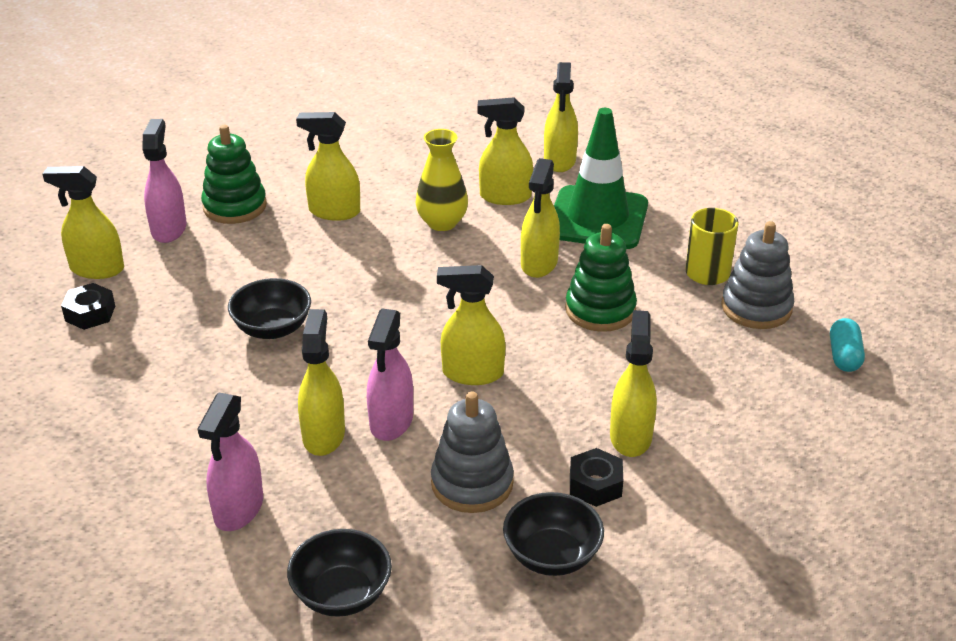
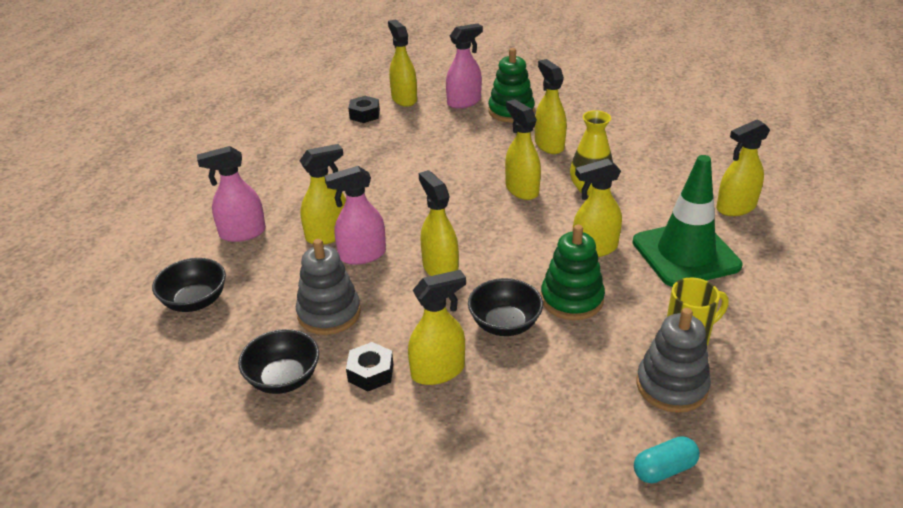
camera: 60 degrees right, 0 degrees up
black bowl [228,278,311,339] -> black bowl moved to [468,278,543,336]
yellow spray bottle [477,97,533,205] -> yellow spray bottle moved to [505,99,541,200]

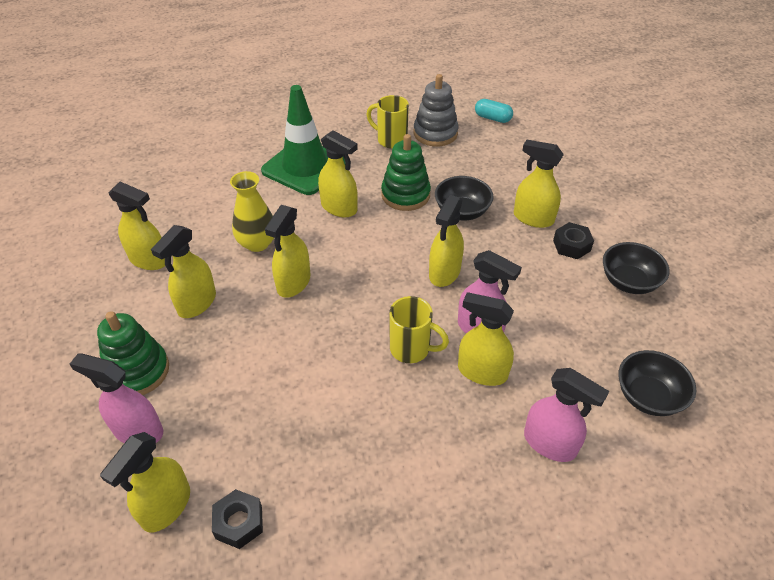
camera: 130 degrees left, 10 degrees up
grey stacking toy [296,239,361,335] -> none
yellow spray bottle [716,119,770,216] -> yellow spray bottle moved to [108,182,165,270]
none -> yellow mug [389,296,449,363]

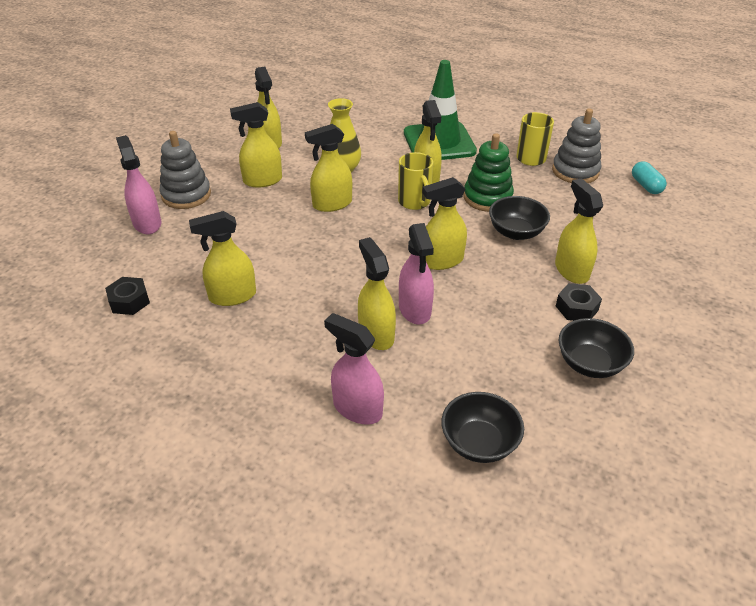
camera: 45 degrees right, 5 degrees down
green stacking toy [97,311,169,395] -> grey stacking toy [160,131,211,209]
yellow spray bottle [100,432,190,532] -> yellow spray bottle moved to [189,211,256,306]
yellow mug [389,296,449,363] -> yellow mug moved to [398,152,433,210]
pink spray bottle [524,368,609,462] -> pink spray bottle turned 135 degrees clockwise [324,313,384,425]

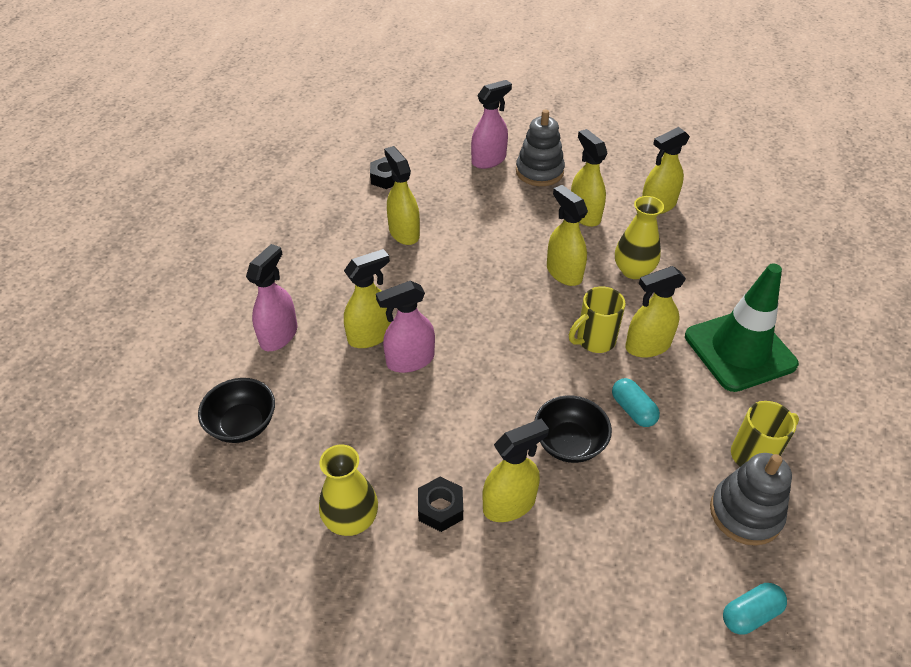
camera: 80 degrees right, 5 degrees up
yellow spray bottle [422,177,467,270] -> none
green stacking toy [463,133,514,212] -> turquoise capsule [612,378,660,427]
black bowl [558,318,634,378] -> yellow vase [319,445,378,536]

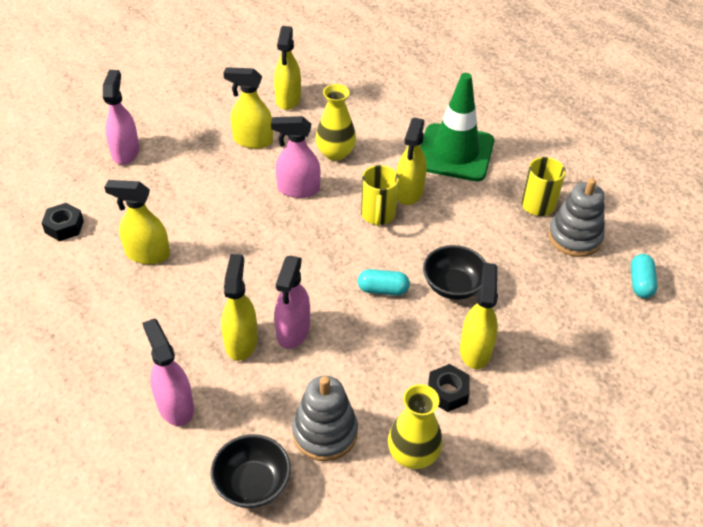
camera: 55 degrees left, 0 degrees up
grey stacking toy [516,109,565,186] -> grey stacking toy moved to [292,376,358,461]
yellow spray bottle [547,185,588,286] -> pink spray bottle [271,116,321,198]
turquoise capsule [612,378,660,427] -> turquoise capsule moved to [358,269,410,295]

